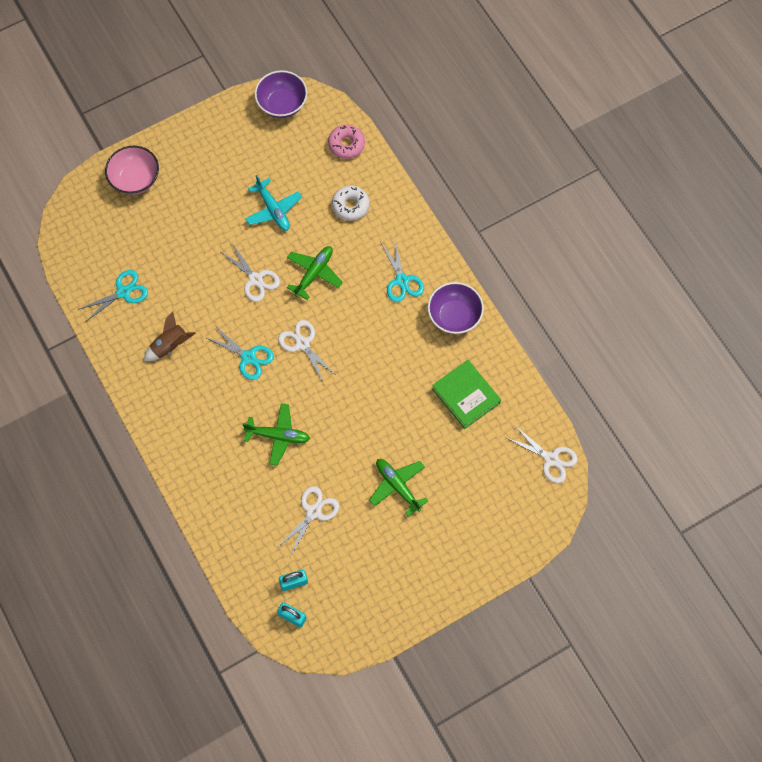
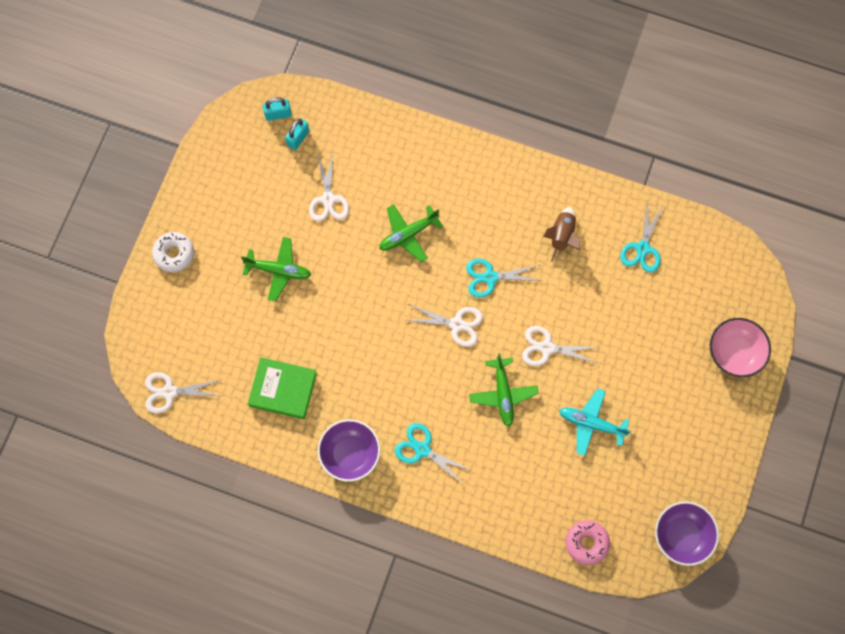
camera: 140 degrees right, 5 degrees up
white donut [332,186,369,221] -> white donut moved to [152,232,194,272]

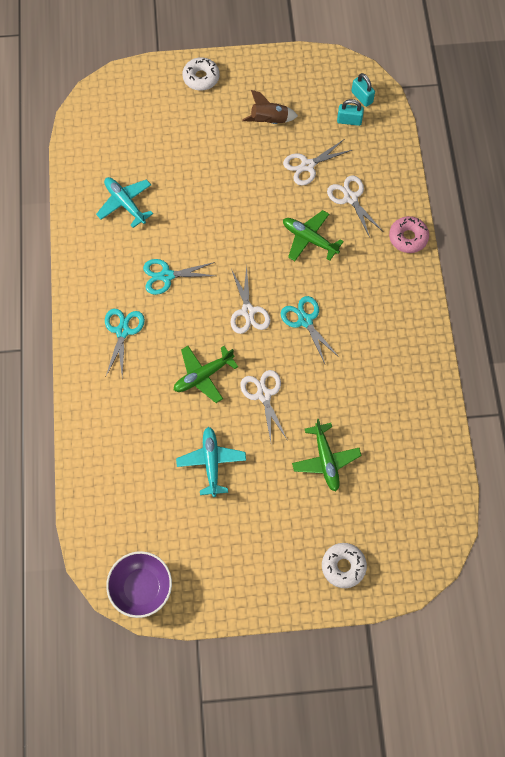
camera: 65 degrees right, 5 degrees down
white scissors [145,372,221,413] -> white scissors moved to [327,176,383,238]
green plane [241,237,311,302] -> green plane moved to [292,419,362,492]
green book [248,357,317,419] -> turquoise plane [96,177,153,228]
purple bowl [318,419,380,482] -> none
brown rocket [543,207,580,262] -> brown rocket moved to [242,90,298,124]
pink donut [566,520,610,565] -> pink donut moved to [389,216,429,253]
turquoise scissors [620,201,663,273] -> turquoise scissors moved to [143,259,215,295]
pink bowl [710,318,771,377] -> white donut [322,543,367,588]

